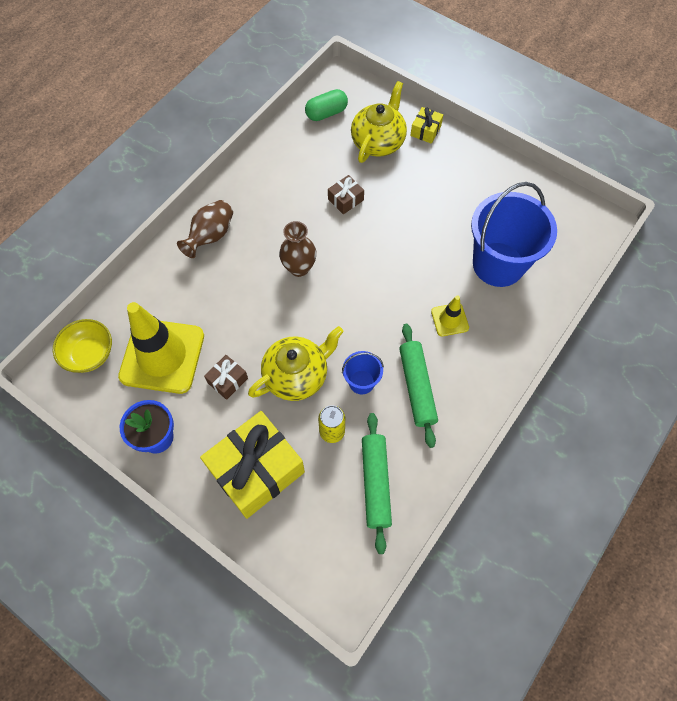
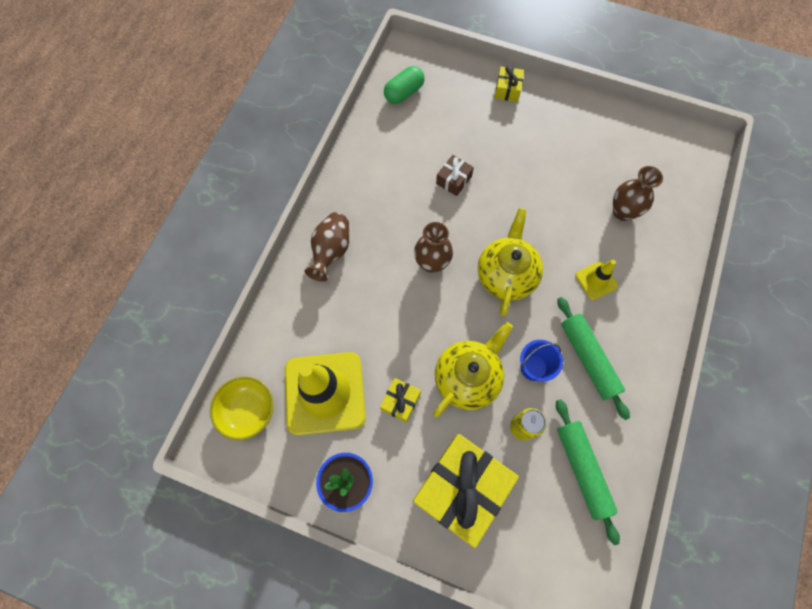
camera: 15 degrees left, 5 degrees up
brown gift [204,355,248,400] -> yellow gift [380,378,421,423]
yellow teapot [351,81,407,163] -> yellow teapot moved to [478,208,543,316]
blue bucket [471,182,557,287] -> brown vase [613,166,663,221]

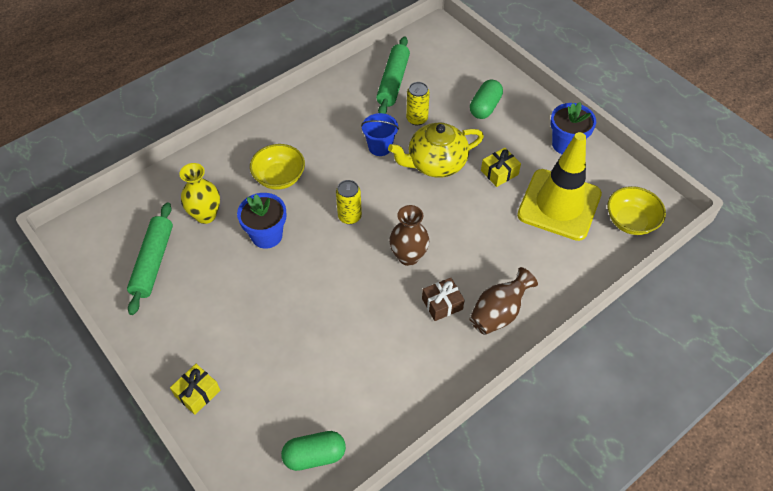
camera: 150 degrees left, 15 degrees down
yellow gift [413,434,519,548] -> green capsule [470,79,503,119]
brown gift [436,155,474,196] -> brown gift moved to [422,278,464,321]
yellow teapot [478,208,543,316] -> yellow can [336,180,362,224]
green rolling pin [557,297,630,420] -> green rolling pin moved to [127,203,173,315]
yellow traffic cone [575,260,618,300] -> yellow bowl [250,144,305,190]
brown vase [613,166,663,221] -> yellow vase [179,163,220,224]
none -> blue flower pot [237,193,287,249]

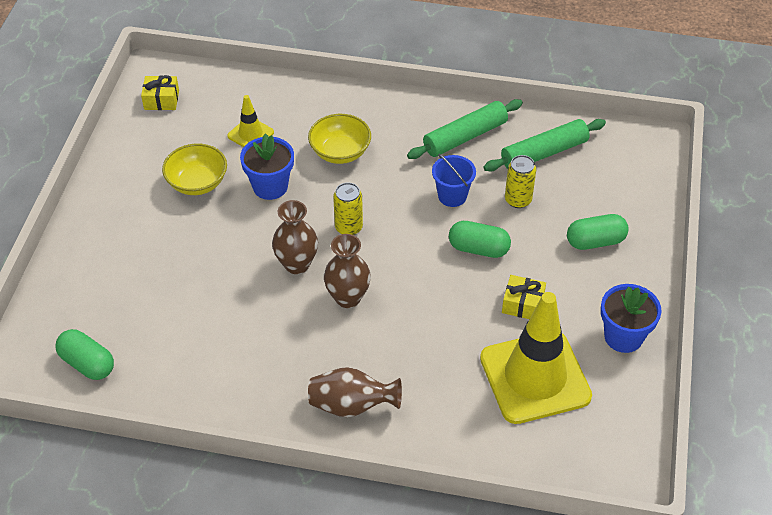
camera: 50 degrees right, 5 degrees down
green rolling pin [127,203,173,315] -> green rolling pin moved to [407,99,523,159]
yellow gift [170,364,220,415] -> yellow gift moved to [141,75,179,110]
yellow vase [179,163,220,224] -> yellow traffic cone [227,95,274,147]
yellow teapot [388,122,484,178] -> green capsule [449,221,511,258]
brown gift [422,278,464,321] -> none
yellow bowl [607,186,666,235] -> yellow bowl moved to [162,143,227,195]
none -> brown vase [272,200,318,274]

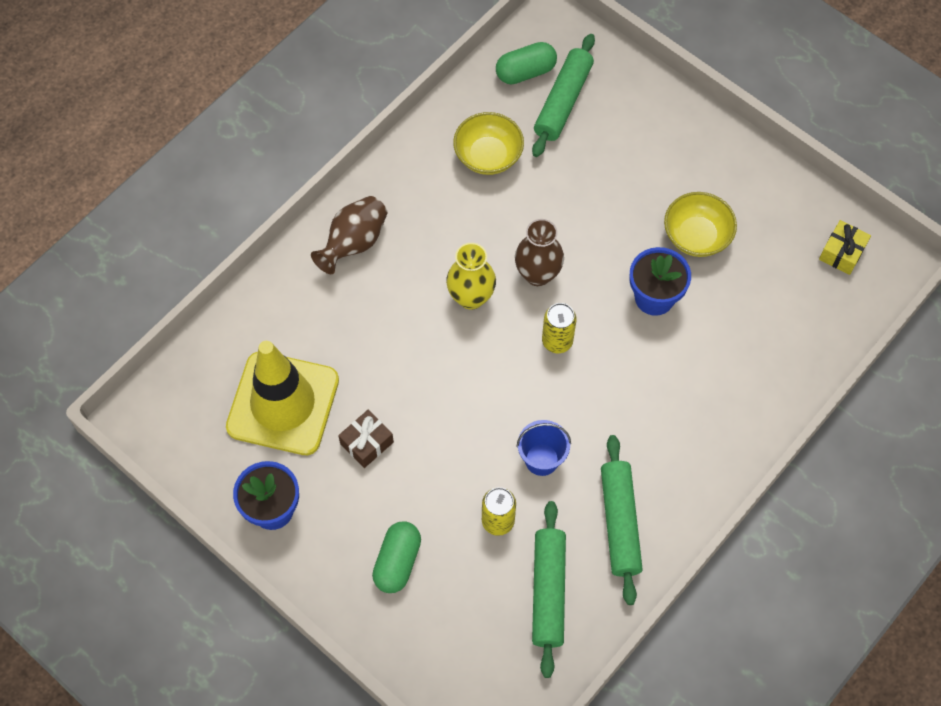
camera: 120 degrees right, 15 degrees up
yellow traffic cone [227,95,274,147] -> none
yellow bowl [308,114,371,164] -> yellow bowl moved to [453,112,524,175]
brown vase [324,234,371,308] -> yellow vase [446,243,496,310]
green capsule [449,221,511,258] -> none
yellow gift [502,275,546,319] -> brown gift [338,410,394,468]
none -> green rolling pin [532,34,595,157]

